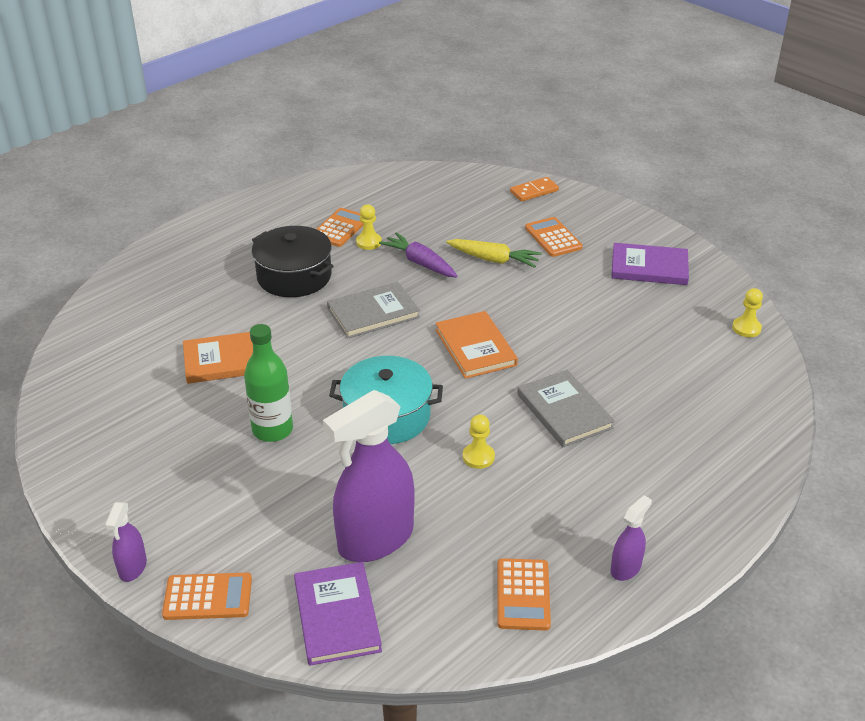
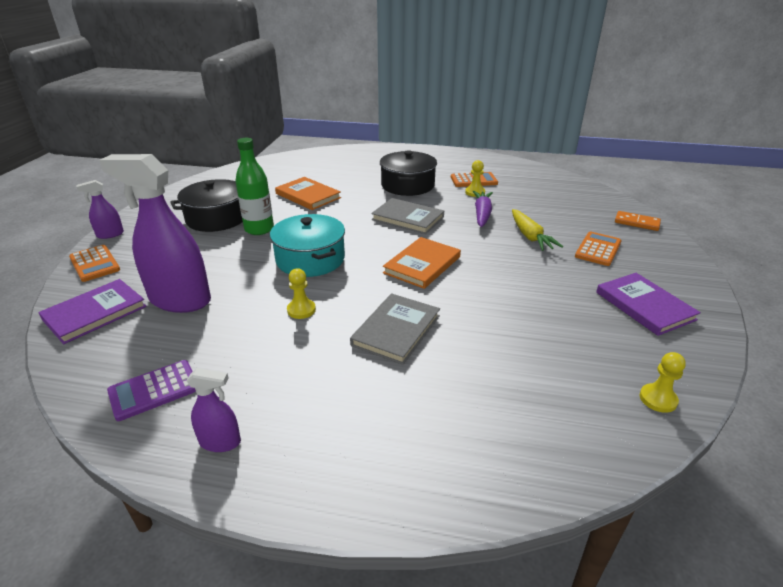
camera: 55 degrees right, 5 degrees down
orange calculator [498,558,551,631] -> purple calculator [107,360,196,421]
none -> black pot [170,179,243,232]

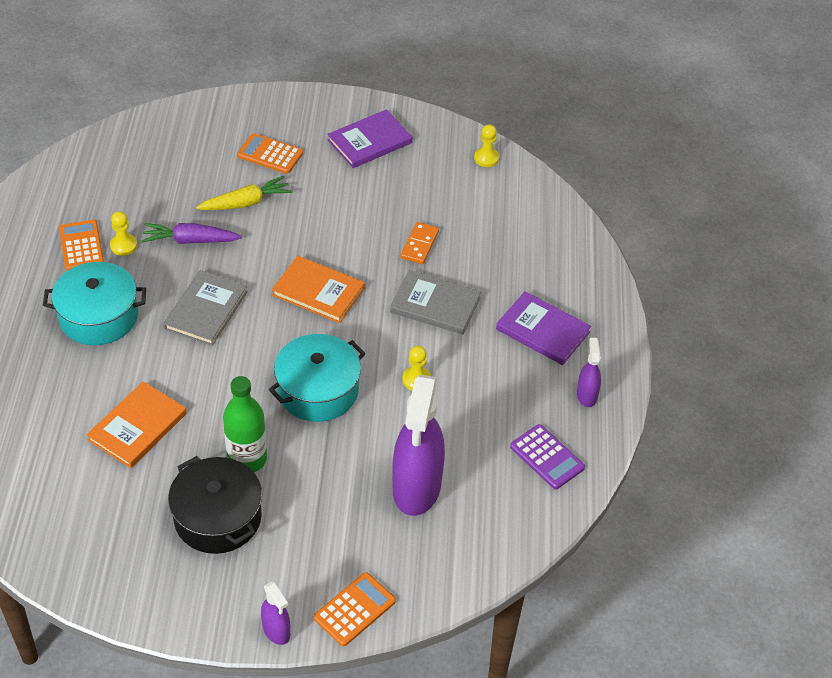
camera: 100 degrees left, 15 degrees up
purple book [38,279,146,344] -> purple book moved to [496,291,591,365]
black pot [380,150,437,196] -> turquoise pot [43,262,146,345]
orange domino [615,211,661,231] -> orange domino moved to [400,222,439,264]

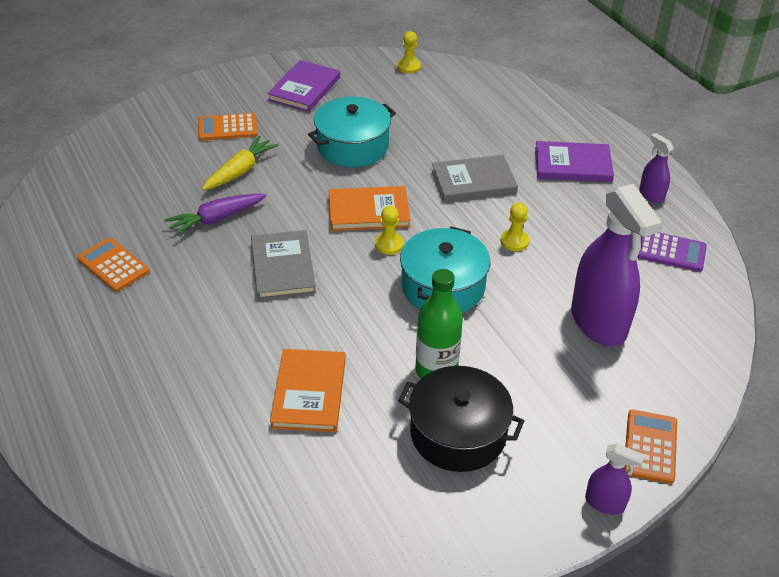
camera: 30 degrees left, 5 degrees down
turquoise pot [43,262,146,345] -> turquoise pot moved to [308,96,396,167]
yellow pawn [110,211,137,256] -> yellow pawn moved to [375,206,404,255]
orange domino [400,222,439,264] -> none

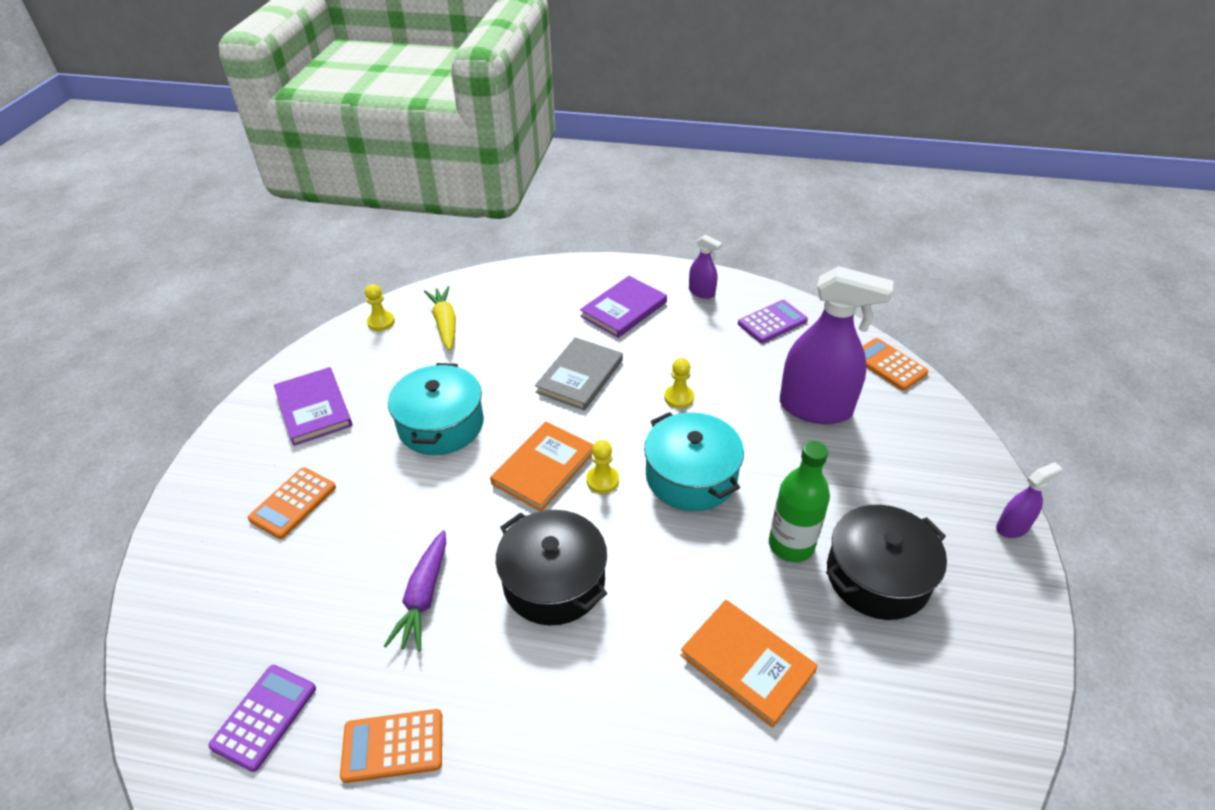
camera: 50 degrees left, 0 degrees up
yellow carrot [202,136,279,190] -> yellow carrot moved to [424,286,456,350]
grey book [251,230,316,300] -> black pot [496,510,607,625]
orange calculator [625,410,677,484] -> orange calculator moved to [862,338,929,390]
purple spray bottle [639,133,674,203] -> purple spray bottle turned 150 degrees counterclockwise [689,234,723,299]
none -> purple calculator [208,665,316,772]

